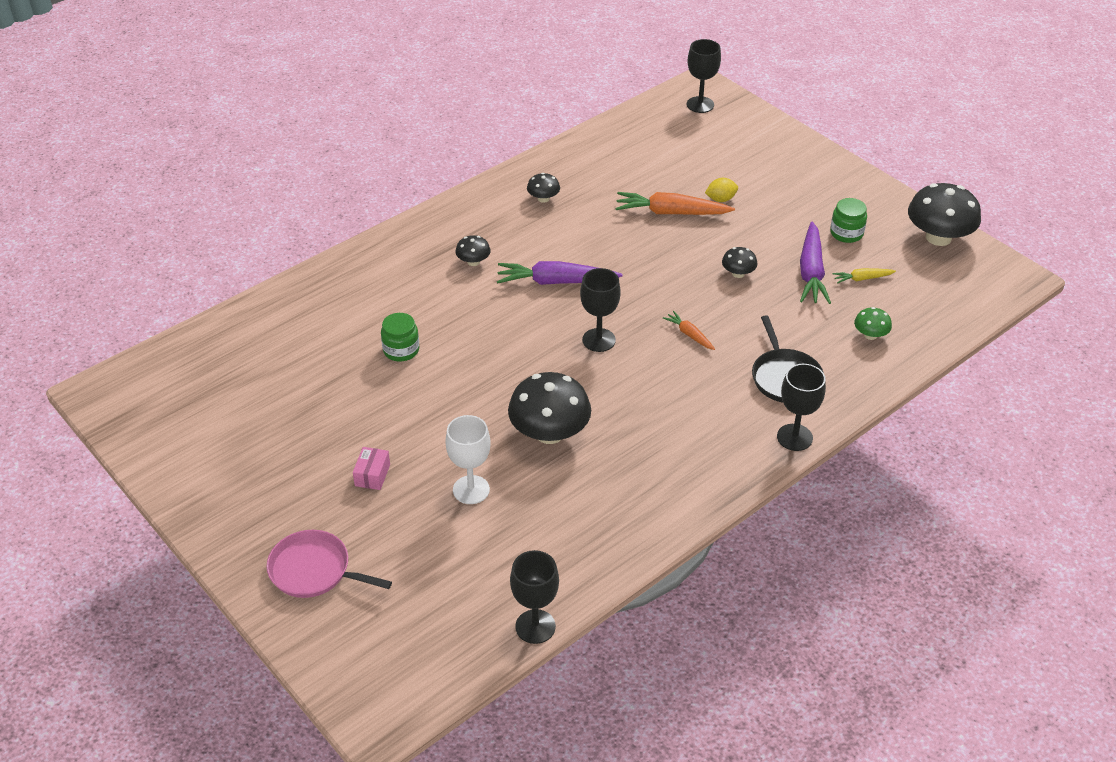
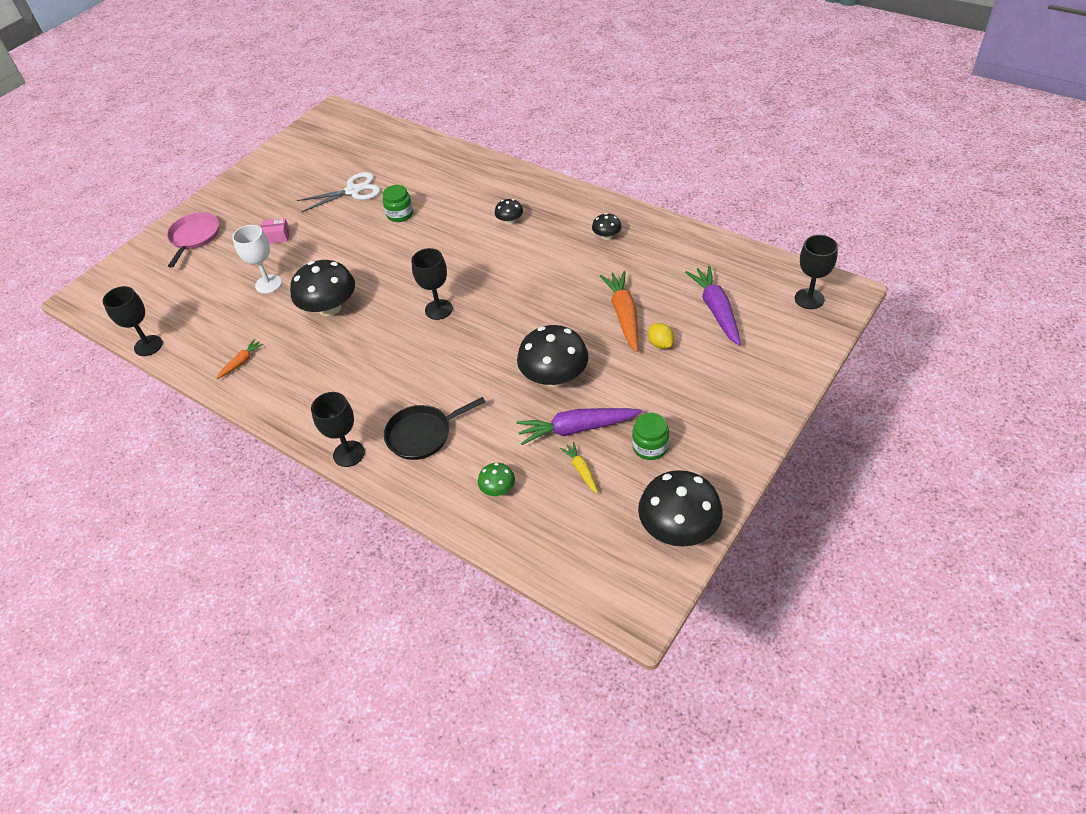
camera: 80 degrees right, 5 degrees up
purple carrot [497,261,622,285] -> purple carrot moved to [685,266,741,346]
orange carrot [663,311,715,350] -> orange carrot moved to [216,339,264,379]
black mushroom [722,247,757,278] -> black mushroom [517,325,589,387], size x2.07
none -> white scissors [297,172,380,213]

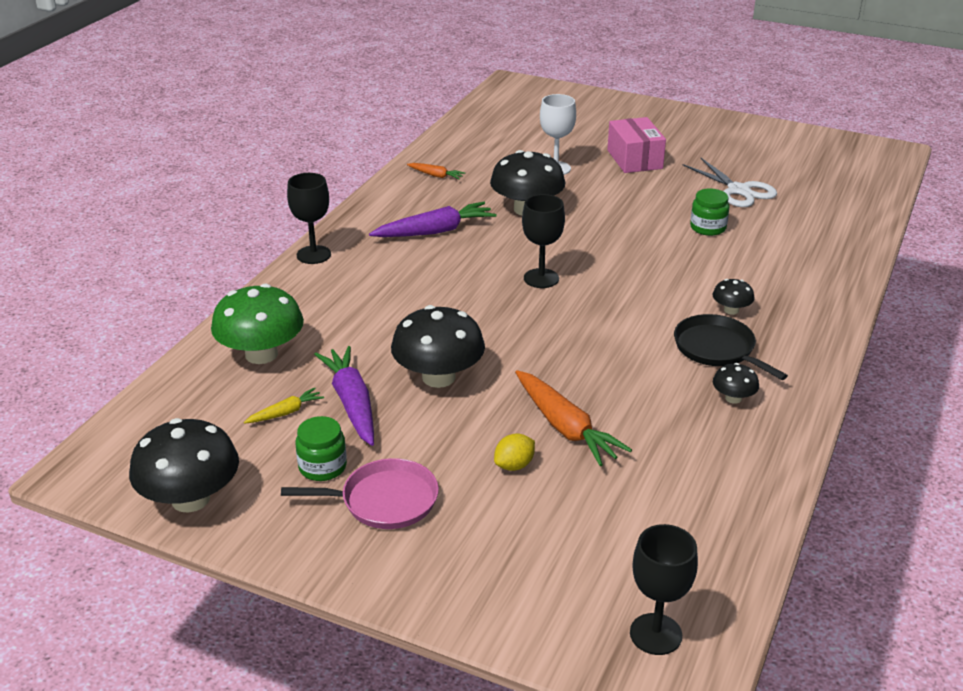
camera: 75 degrees right, 15 degrees down
black goblet [103,286,163,356] -> none
pink pan [167,212,219,268] -> pink pan moved to [281,458,439,529]
pink box [260,218,290,244] -> pink box [607,117,666,173], size x1.86
black pan [384,397,485,460] -> black pan moved to [674,314,788,380]
green mushroom [478,463,515,496] -> green mushroom [211,284,304,364], size x2.07
orange carrot [600,271,638,352] -> orange carrot turned 75 degrees clockwise [515,370,632,466]
purple carrot [685,266,741,346] -> purple carrot moved to [369,202,496,237]

